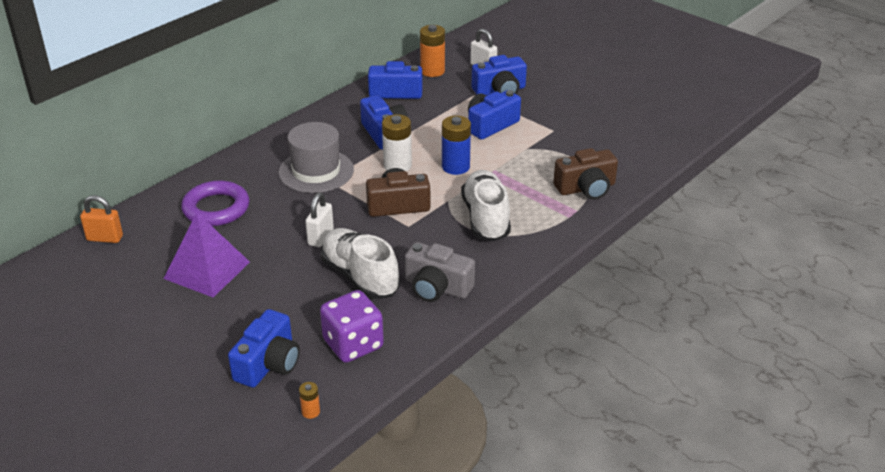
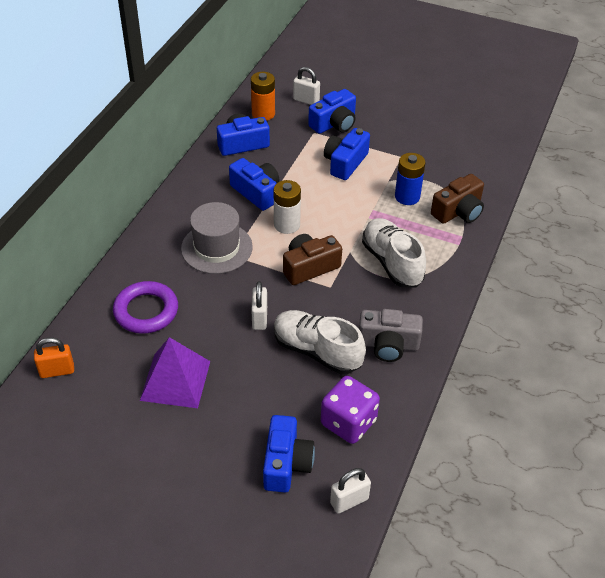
camera: 20 degrees left, 10 degrees up
orange battery [299,382,320,419] -> white padlock [330,468,371,514]
blue battery [442,116,471,175] -> blue battery moved to [395,153,426,205]

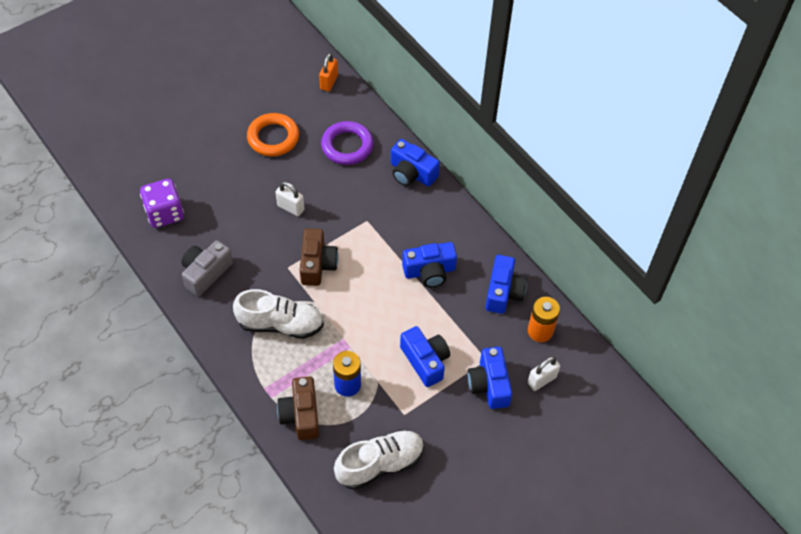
camera: 120 degrees right, 10 degrees up
purple pyramid [140,337,210,408] -> orange ring [247,113,299,156]
grey hat [181,202,253,274] -> none
blue camera [263,415,315,493] -> blue camera moved to [391,139,440,186]
white battery [274,180,301,234] -> none
white shoe [274,310,366,374] -> white shoe moved to [334,430,424,490]
white padlock [330,468,371,514] -> none

